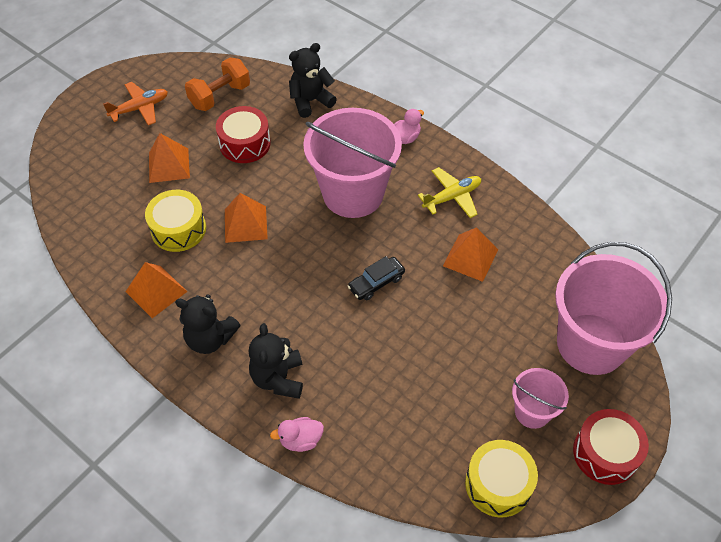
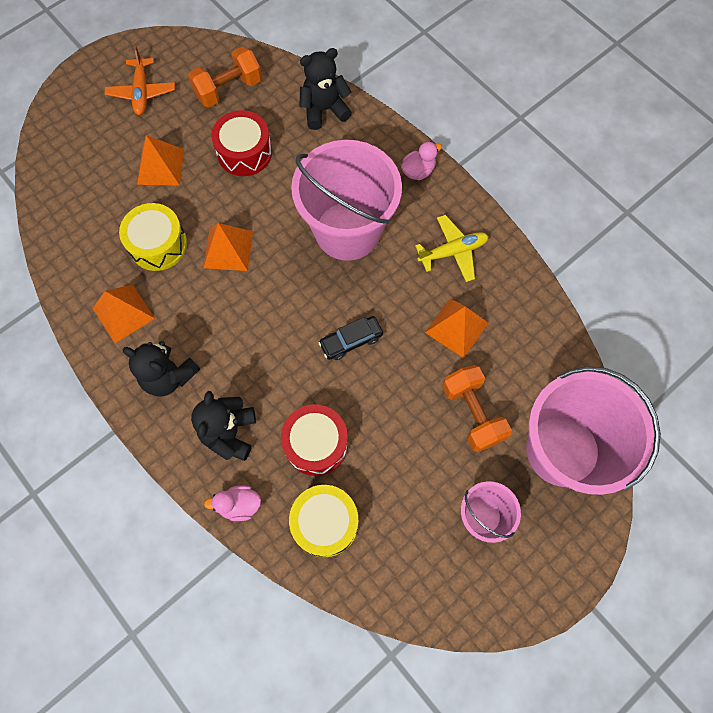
camera: 10 degrees right, 15 degrees up
orange plane [103,82,168,125] -> orange plane turned 105 degrees clockwise [105,46,175,115]
yellow drum [465,440,538,517] -> yellow drum moved to [289,485,358,557]
red drum [573,409,649,485] -> red drum moved to [281,404,348,476]
none -> orange dumbbell [442,365,512,452]

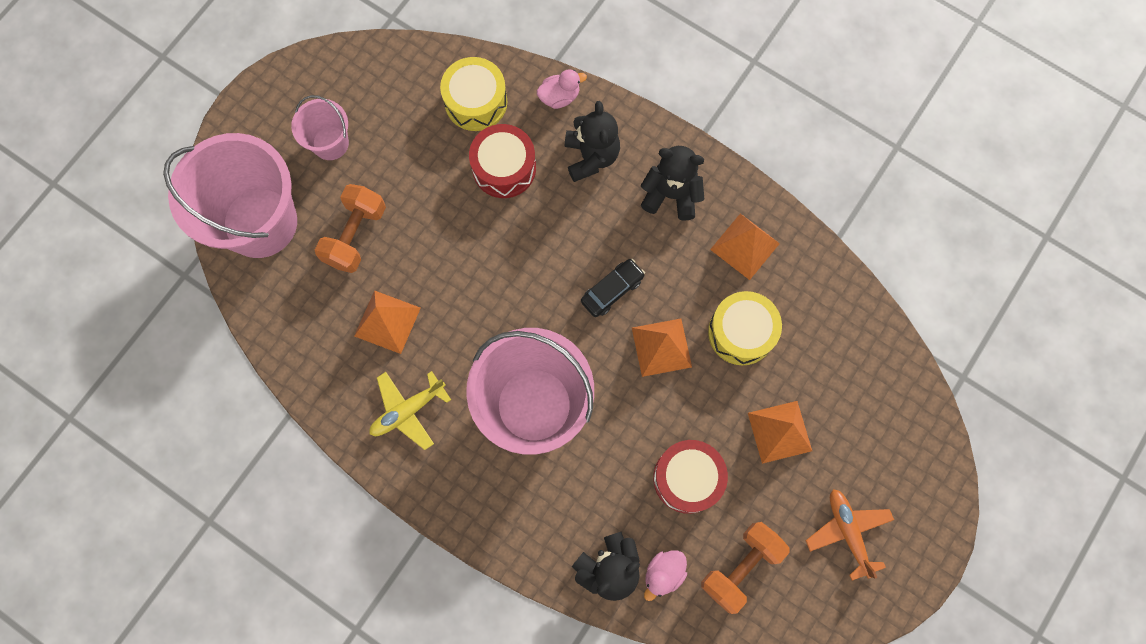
camera: 165 degrees right, 5 degrees up
black car [318,316,383,360] -> black car moved to [581,259,645,317]
pink duck [401,141,442,180] -> pink duck moved to [644,550,687,601]
orange dumbbell [442,365,512,452] -> orange dumbbell turned 60 degrees clockwise [315,184,386,273]

